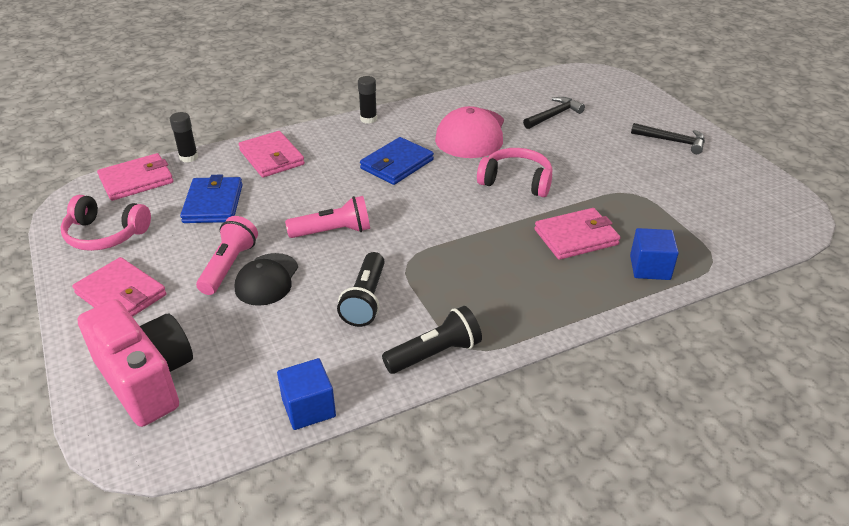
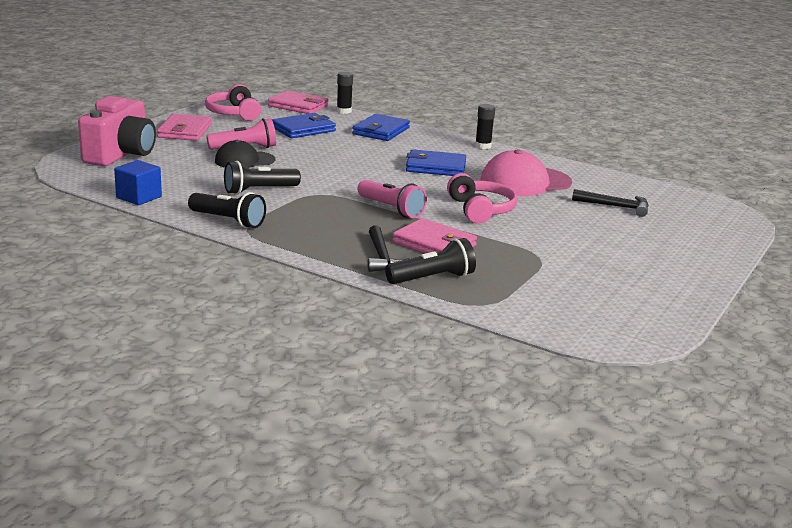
camera: 55 degrees right, 15 degrees down
pink wallet [239,131,305,177] -> blue wallet [352,114,410,141]
pink flashlight [285,196,370,238] -> pink flashlight moved to [357,180,427,218]
blue cube [630,228,679,280] -> black flashlight [385,238,476,284]
black hammer [631,123,705,154] -> black hammer moved to [367,225,411,272]

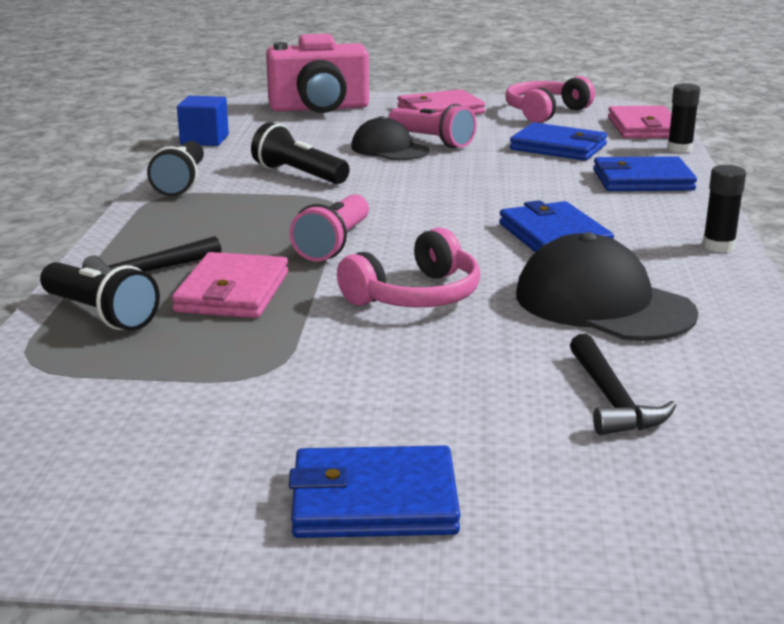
camera: 65 degrees right, 0 degrees up
pink cap [480,149,572,196] -> black cap [516,232,698,341]
none -> blue wallet [289,445,460,538]

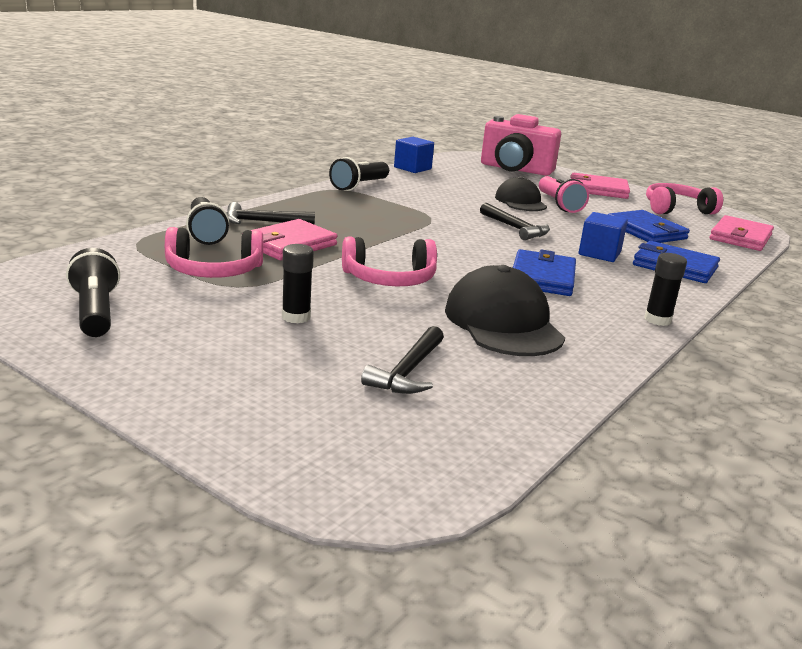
camera: 30 degrees right, 0 degrees up
black flashlight [251,122,350,184] -> black flashlight moved to [66,248,120,337]
pink flashlight [289,194,369,261] -> none
blue wallet [289,445,460,538] -> none
black glue stick [667,83,700,153] -> black glue stick moved to [282,244,314,324]
none -> pink headphones [165,227,263,278]
none -> black hammer [480,203,550,240]
none -> blue cube [578,212,628,262]

